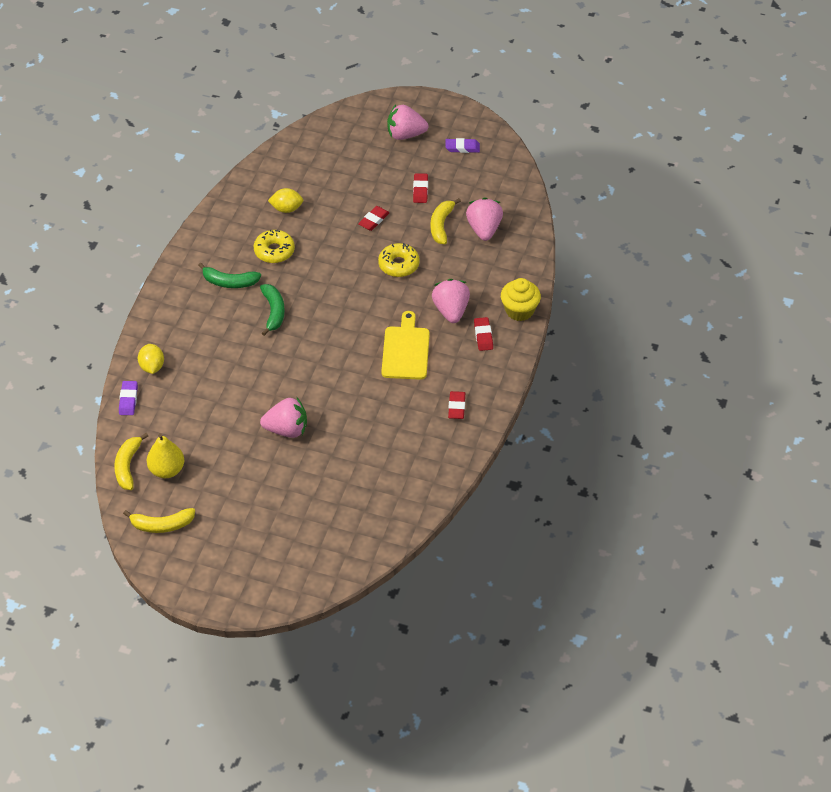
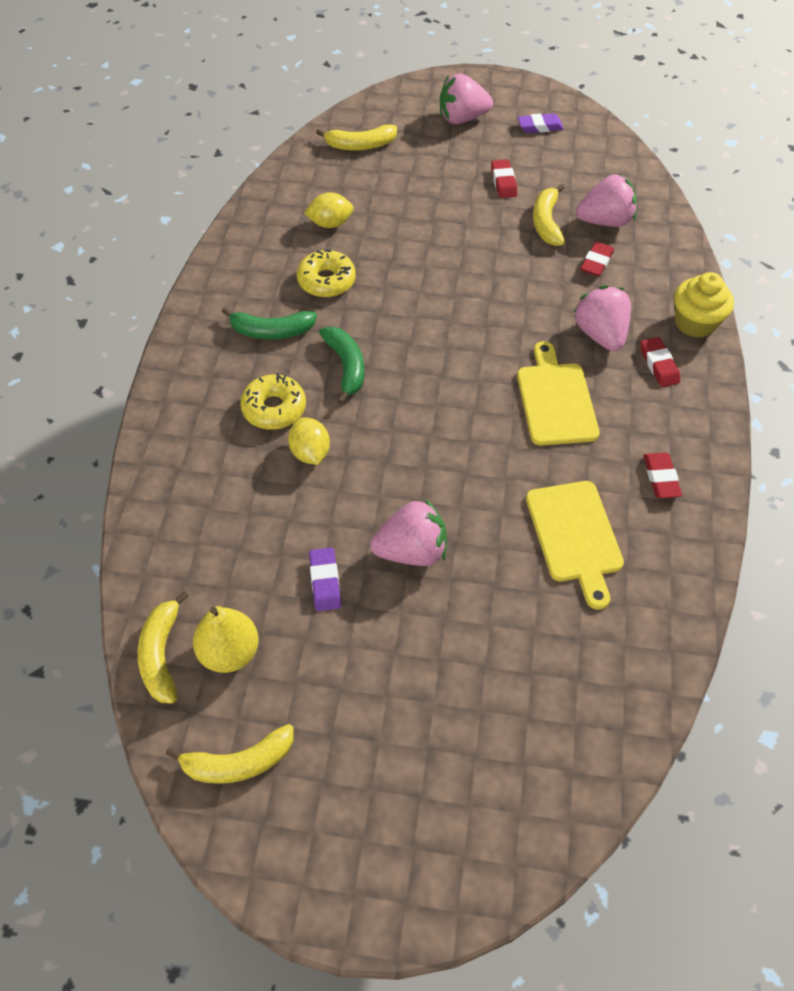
camera: 10 degrees left, 5 degrees up
purple eraser [119,381,138,415] -> purple eraser moved to [309,547,341,611]
yellow lemon [138,344,164,374] -> yellow lemon moved to [288,417,330,465]
red eraser [358,206,390,231] -> red eraser moved to [580,242,614,277]
yellow donut [378,243,420,277] -> yellow donut moved to [240,373,306,430]
pink strawberry [466,198,503,241] -> pink strawberry turned 90 degrees clockwise [576,174,637,227]
none -> yellow banana [316,124,397,151]
none -> yellow cutting board [526,481,624,610]

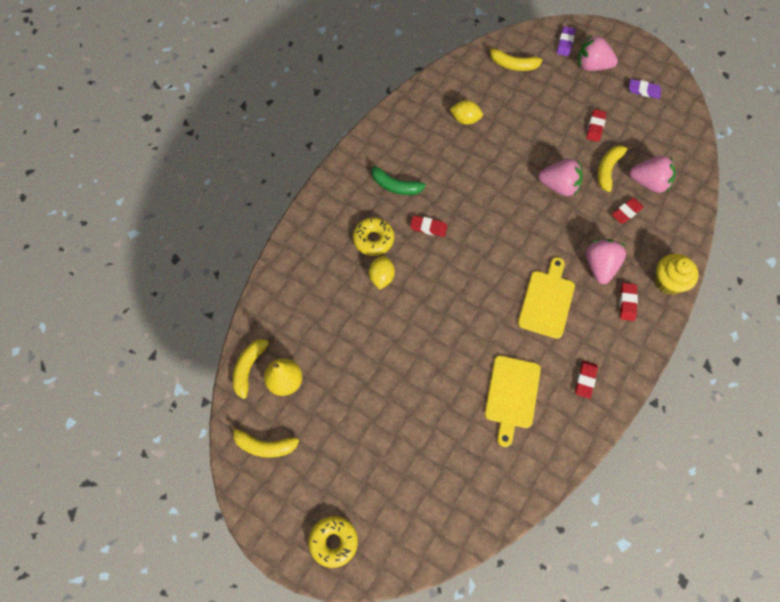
camera: 25 degrees right, 10 degrees up
yellow donut [297,249,356,297] -> yellow donut moved to [309,516,358,568]
purple eraser [309,547,341,611] -> purple eraser moved to [557,26,575,56]
green banana [319,327,364,404] -> red eraser [410,215,447,237]
pink strawberry [370,499,447,566] -> pink strawberry moved to [538,159,583,196]

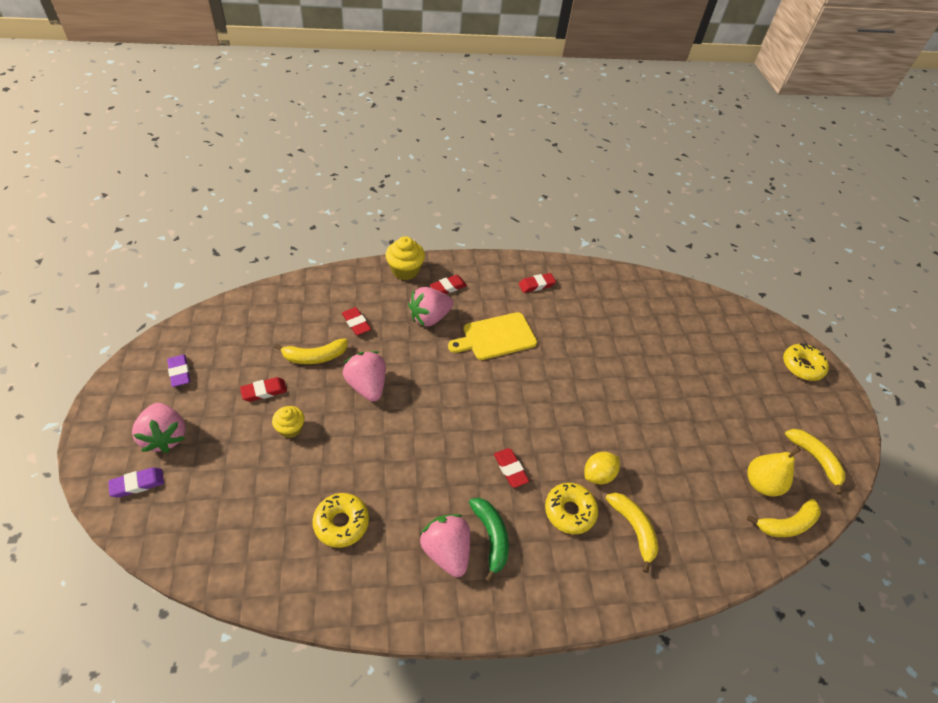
camera: 135 degrees left, 15 degrees down
yellow lemon [450,100,483,125] -> yellow donut [312,493,369,548]
yellow cutting board [485,356,541,447] -> none
yellow banana [486,44,542,71] -> yellow banana moved to [606,493,658,573]
red eraser [612,198,644,224] -> red eraser turned 45 degrees clockwise [342,307,371,335]
pink strawberry [629,155,676,193] -> pink strawberry moved to [419,514,470,577]
none -> yellow cupcake [272,406,304,438]

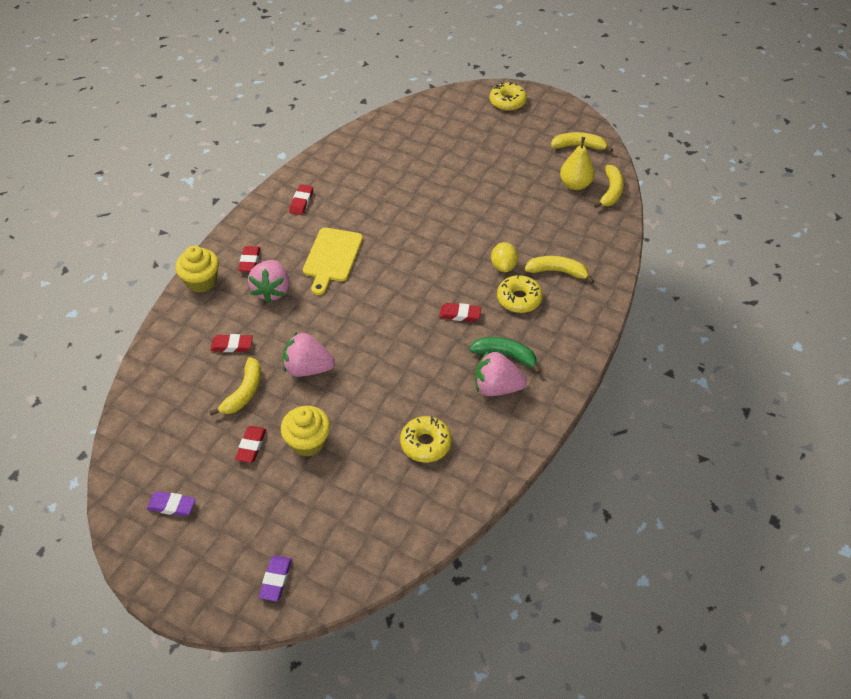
camera: 50 degrees left, 0 degrees up
pink strawberry [132,403,186,453] -> none
yellow cupcake [272,406,304,438] -> yellow cupcake [281,406,331,457], size x1.54

